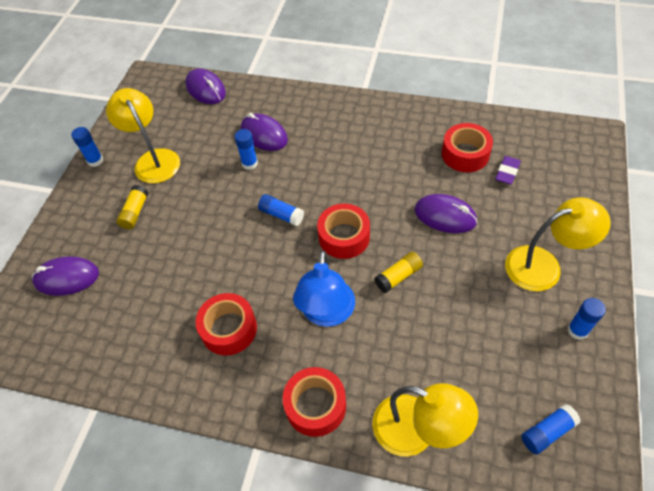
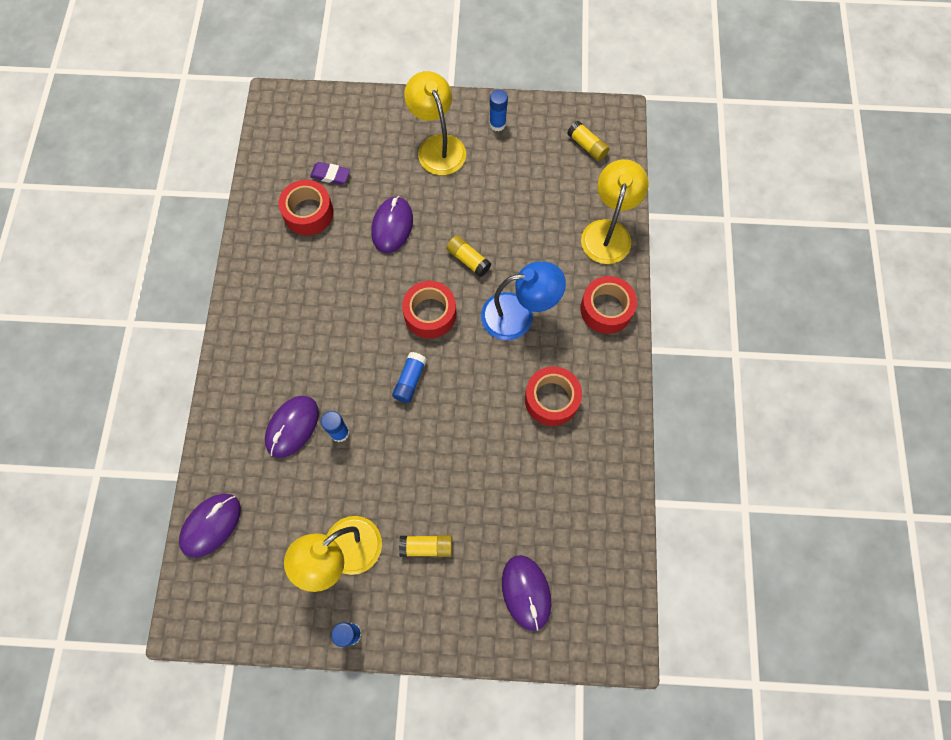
camera: 105 degrees left, 15 degrees up
blue glue stick [521,404,581,455] -> yellow glue stick [567,121,609,161]

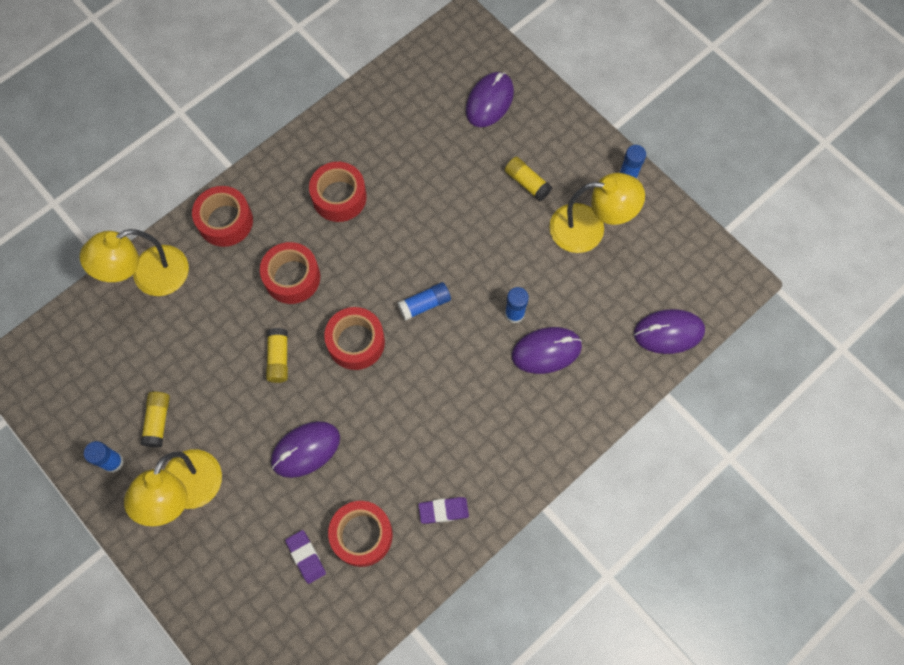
camera: 135 degrees left, 0 degrees up
blue lamp [481,262,566,340] -> red tape [260,242,320,304]
yellow glue stick [567,121,609,161] -> yellow glue stick moved to [141,392,170,447]
none -> purple eraser [418,497,469,524]

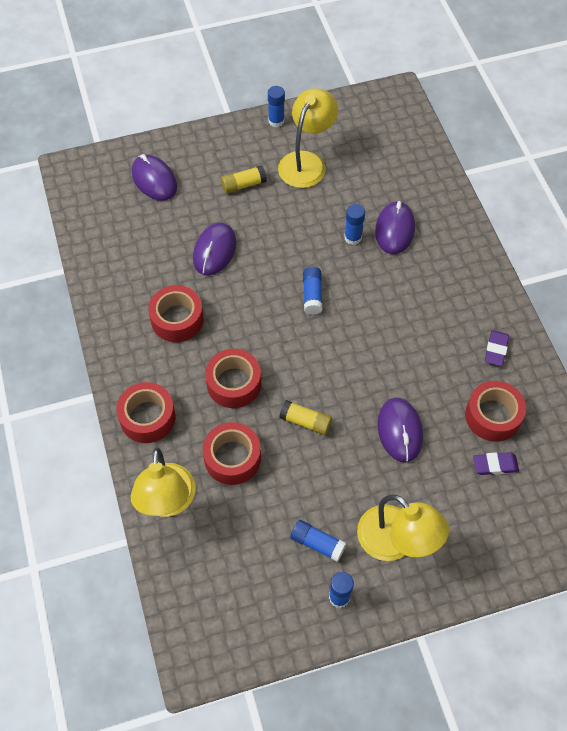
camera: 65 degrees left, 10 degrees down
yellow glue stick [141,392,170,447] -> blue glue stick [290,520,346,562]
red tape [324,307,385,370] -> red tape moved to [202,422,261,485]
purple mouse [634,309,705,354] -> purple mouse moved to [193,223,236,276]

